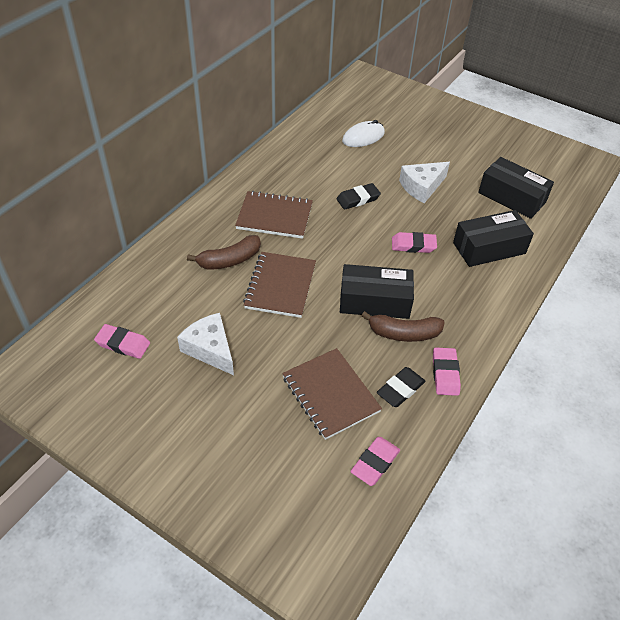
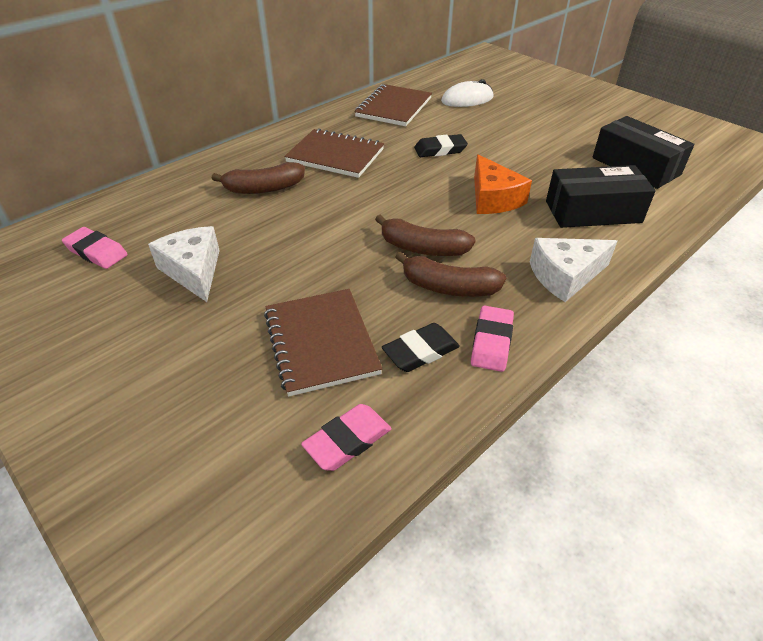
camera: 15 degrees right, 5 degrees down
brown notebook [243,252,316,318] -> brown notebook moved to [354,84,432,126]
black box [340,264,414,319] -> brown banana [375,215,476,256]
pink eraser [392,232,437,253] -> orange cheese [474,154,532,214]
white cheese [399,162,450,203] -> white cheese moved to [530,238,617,302]

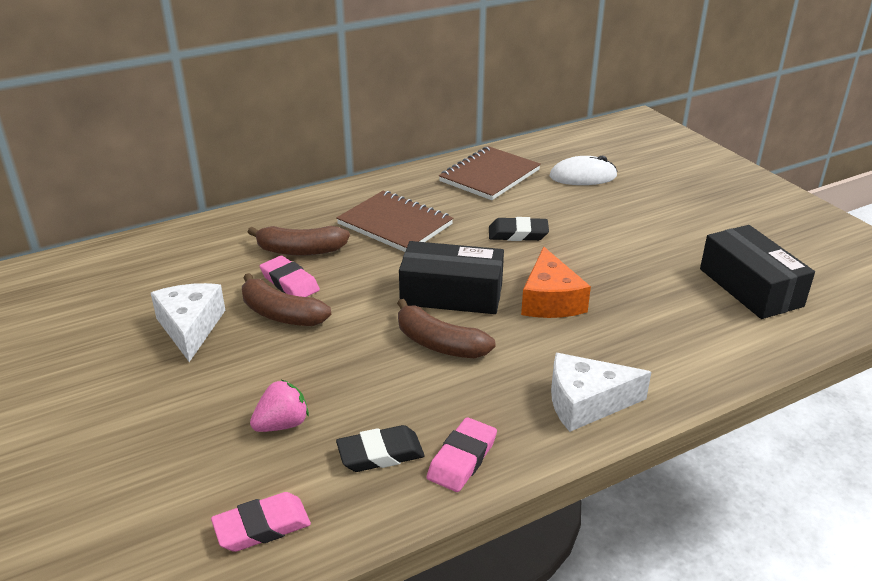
camera: 15 degrees right, 10 degrees down
pink eraser [62,227,128,269] -> pink eraser moved to [260,256,320,297]
brown notebook [264,289,383,397] -> pink strawberry [250,380,309,432]
brown banana [395,251,506,297] -> brown banana moved to [242,273,331,326]
black box [546,165,656,228] -> black box moved to [399,241,504,314]

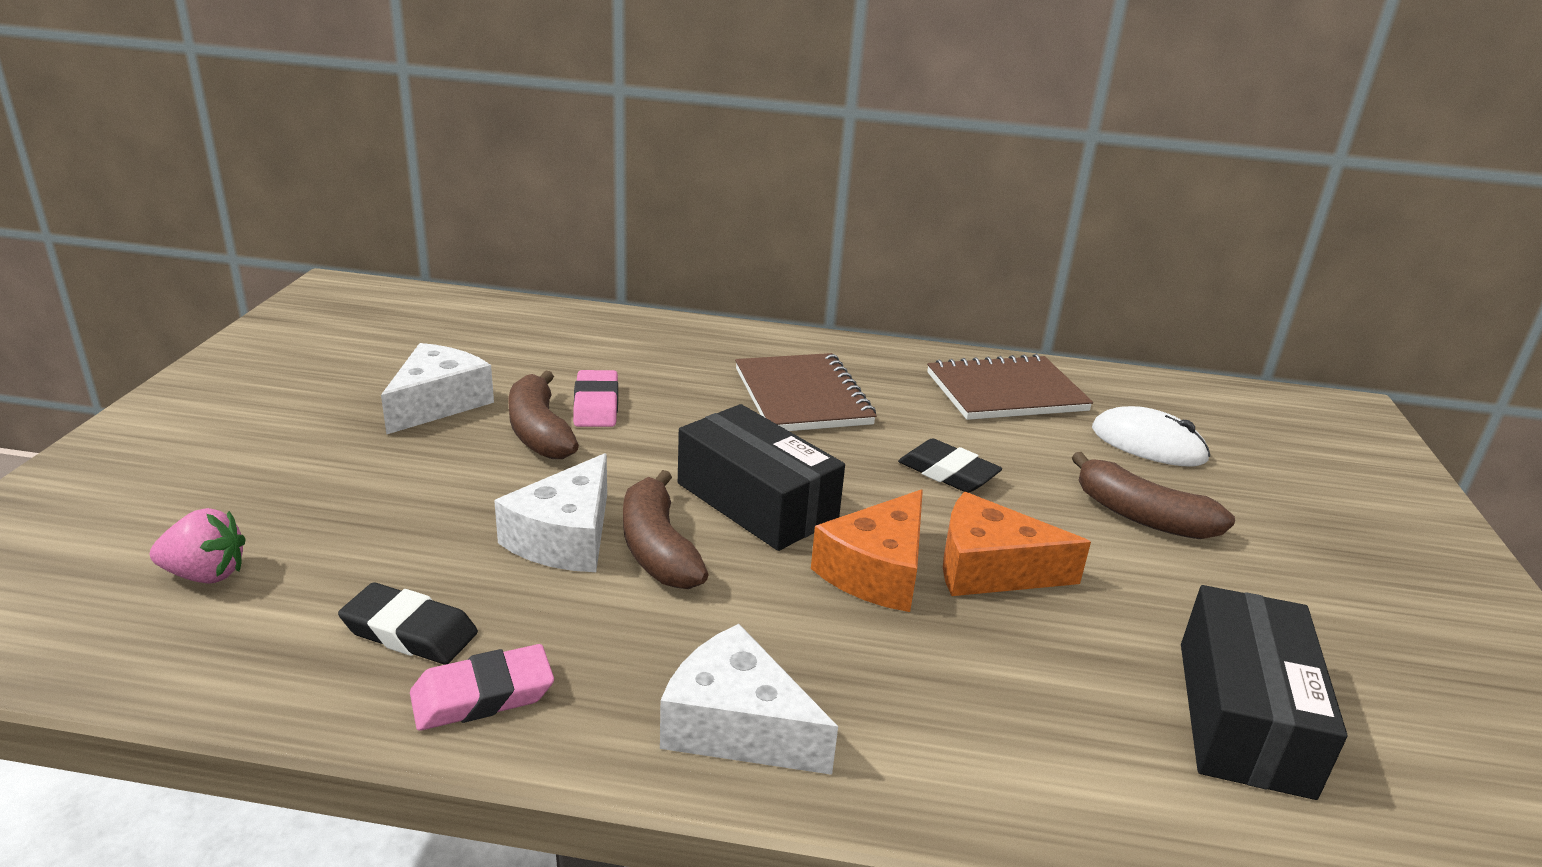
camera: 35 degrees right, 5 degrees down
pink eraser [211,492,311,552] -> none
brown banana [248,226,350,256] -> brown banana moved to [1072,452,1235,539]
pink strawberry [250,380,309,432] -> pink strawberry moved to [150,508,246,584]
none -> white cheese [494,453,607,572]
none -> orange cheese [943,492,1091,596]

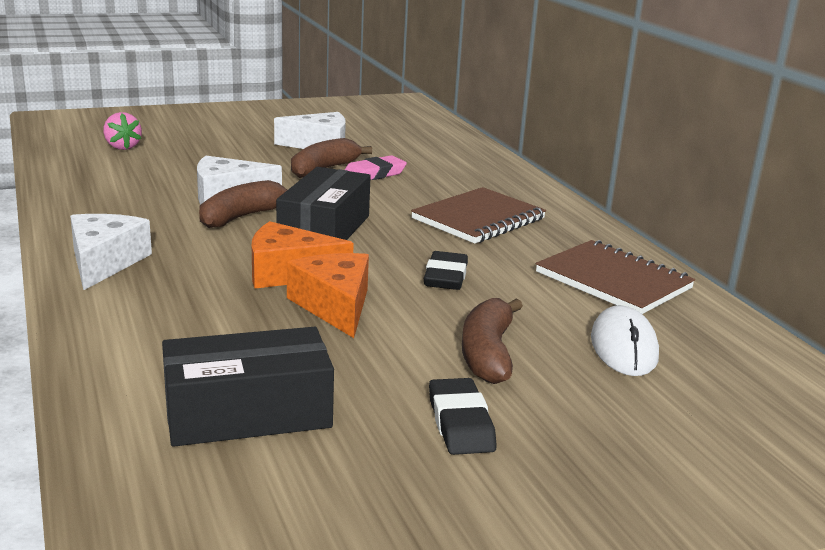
camera: 60 degrees right, 5 degrees down
black eraser [338,582,478,665] -> black eraser moved to [429,378,497,455]
pink eraser [410,644,554,731] -> none

